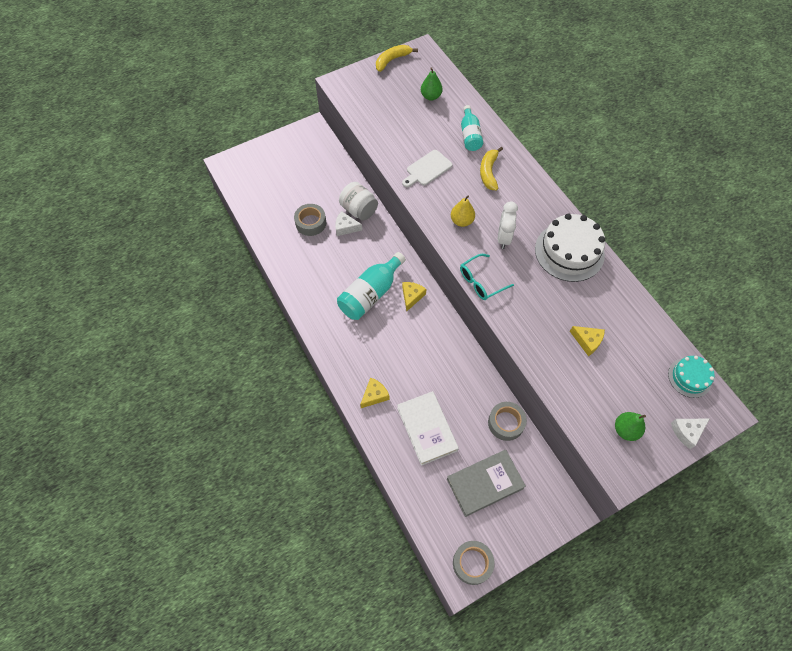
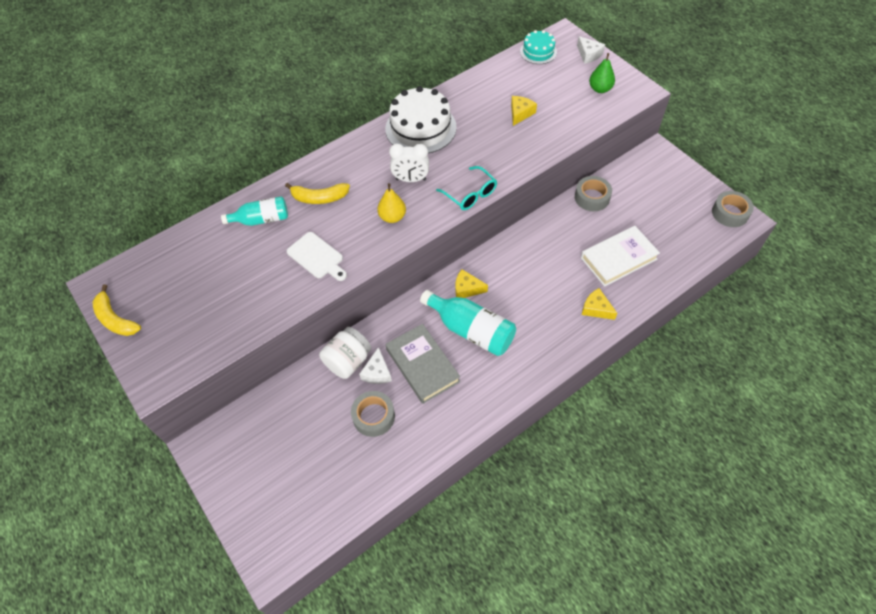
camera: 95 degrees left, 5 degrees down
green pear [421,67,443,100] -> none
grey book [447,450,526,517] -> grey book moved to [386,324,460,404]

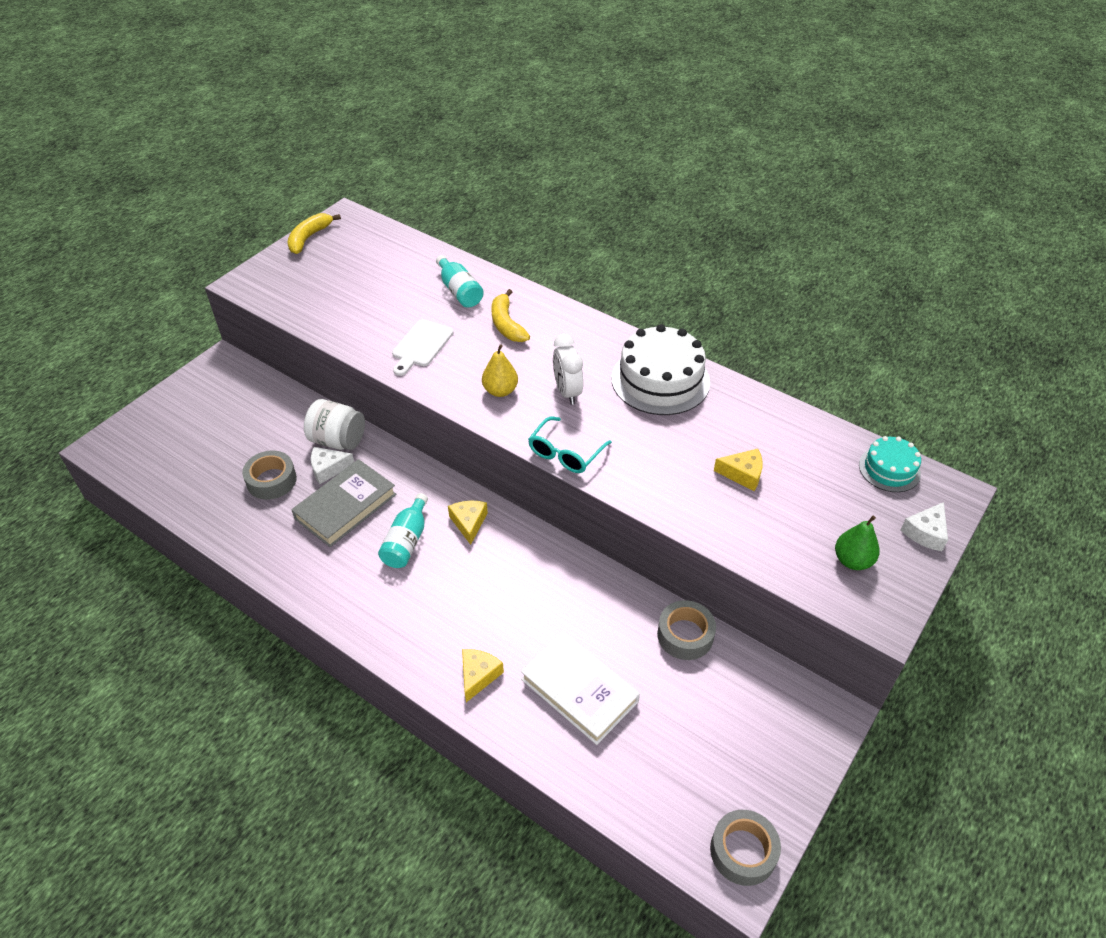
camera: 70 degrees right, 10 degrees down
turquoise bottle [420,290,516,356] -> turquoise bottle [378,493,428,568], size x0.64

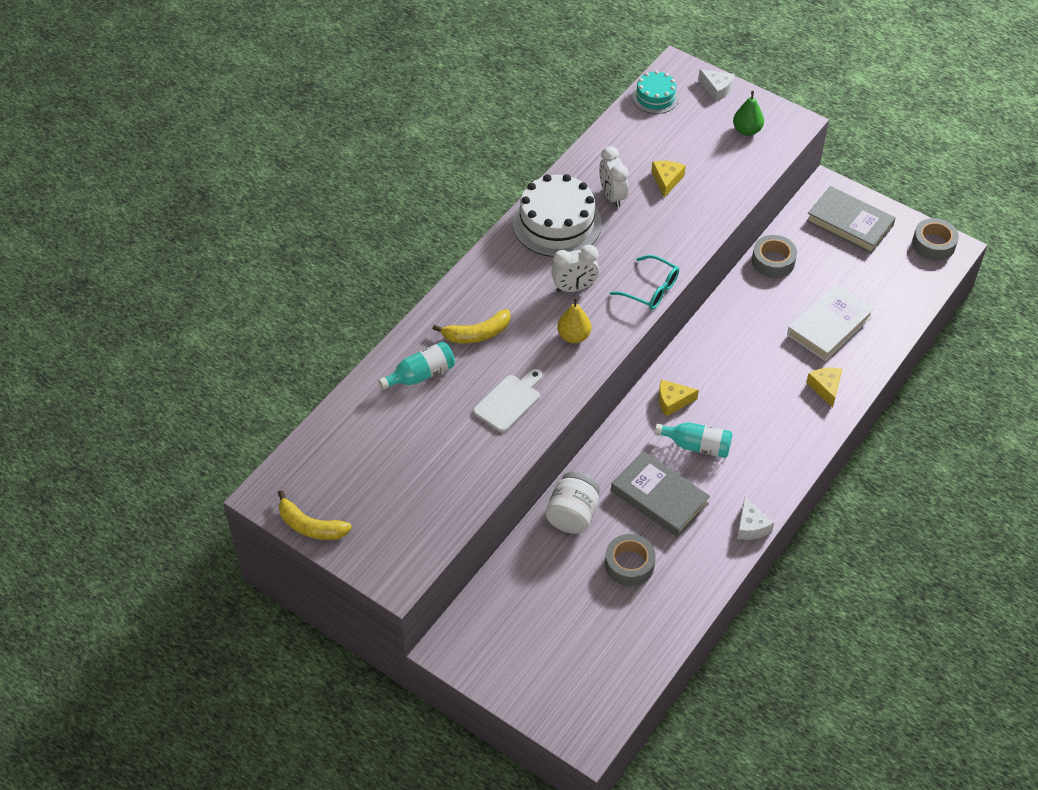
camera: 90 degrees left, 5 degrees up
white cheese [311,447,354,484] -> white cheese moved to [737,497,774,540]
white cutting board [392,319,454,376] -> white cutting board turned 75 degrees counterclockwise [473,369,542,432]
yellow cheese [462,649,504,702] -> yellow cheese turned 60 degrees clockwise [806,368,842,407]
none -> white clock [599,146,628,208]
none -> grey book [806,186,896,254]

